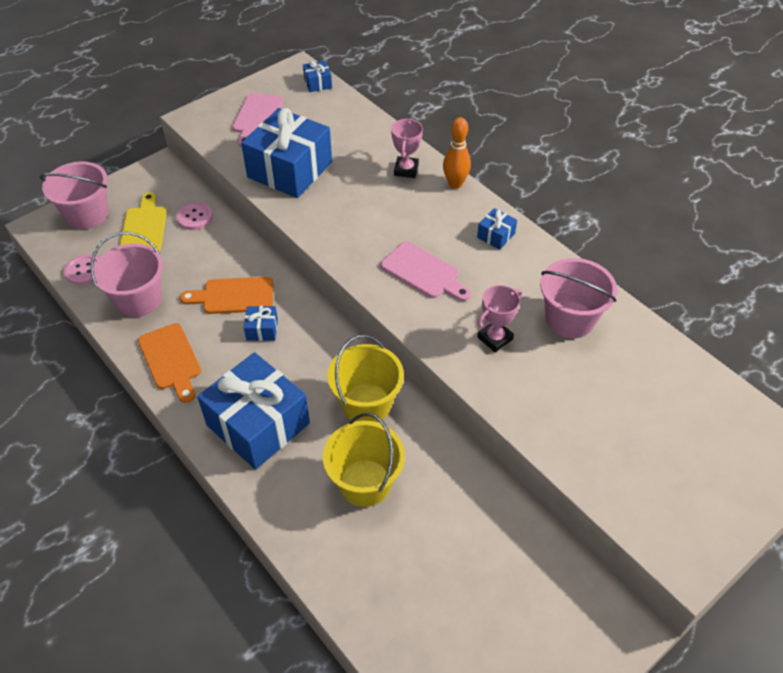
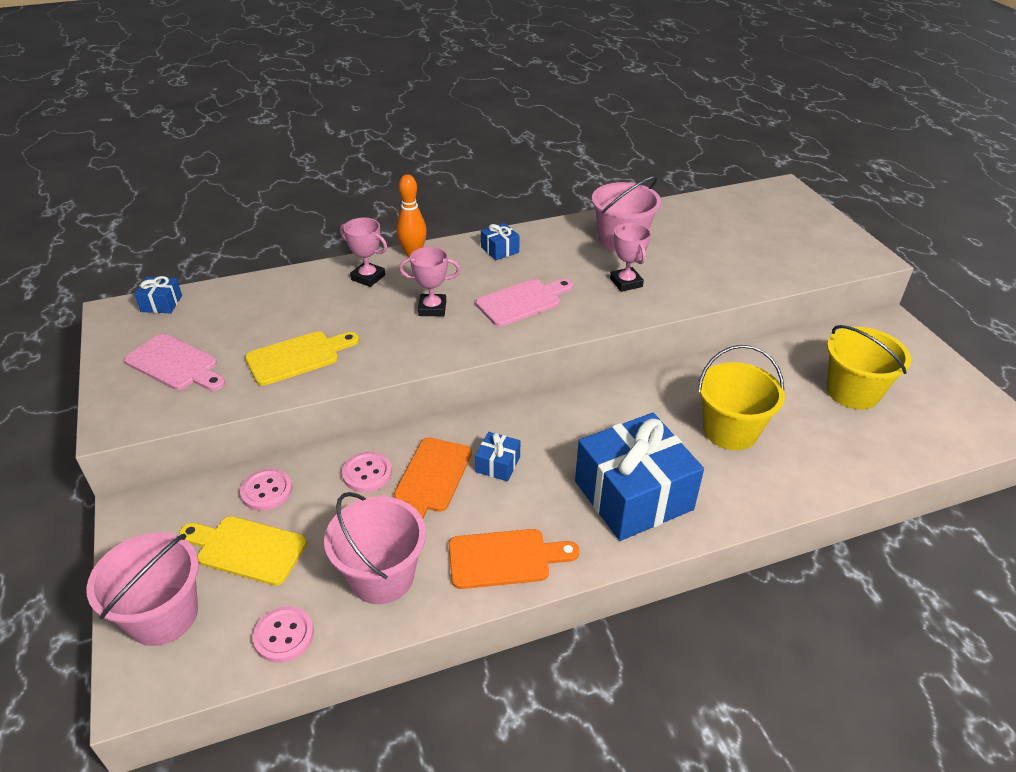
camera: 70 degrees left, 10 degrees down
blue gift [241,108,332,198] -> yellow cutting board [245,331,359,386]
yellow bucket [327,335,404,422] -> yellow bucket moved to [827,325,911,409]
none -> pink button [342,452,392,492]
none -> pink trophy [399,247,461,316]

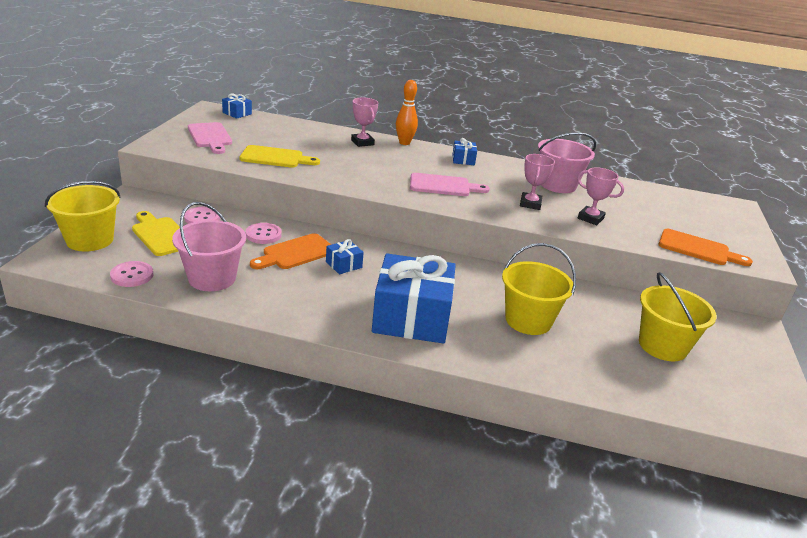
camera: 30 degrees right, 10 degrees down
pink bucket [86,532,199,646] -> yellow bucket [45,181,120,252]
pink trophy [399,247,461,316] -> pink trophy moved to [577,167,624,225]
orange cutting board [449,529,580,589] -> orange cutting board moved to [659,229,753,266]

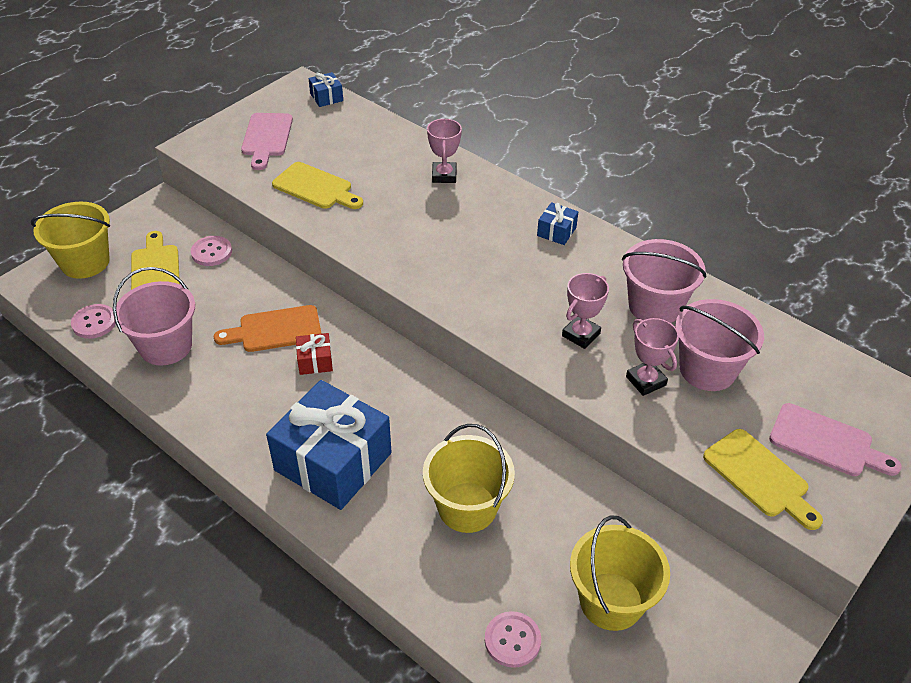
camera: 30 degrees right, 15 degrees up
pink button [246,223,282,244] -> pink button moved to [485,611,541,668]
blue gift [326,239,364,274] -> red gift [296,333,333,375]
orange bowling pin [396,80,418,145] -> none
pink cutting board [410,173,490,196] -> pink cutting board moved to [769,403,902,476]
orange cutting board [659,229,753,266] -> yellow cutting board [703,429,823,530]
none -> pink bucket [675,299,764,391]

